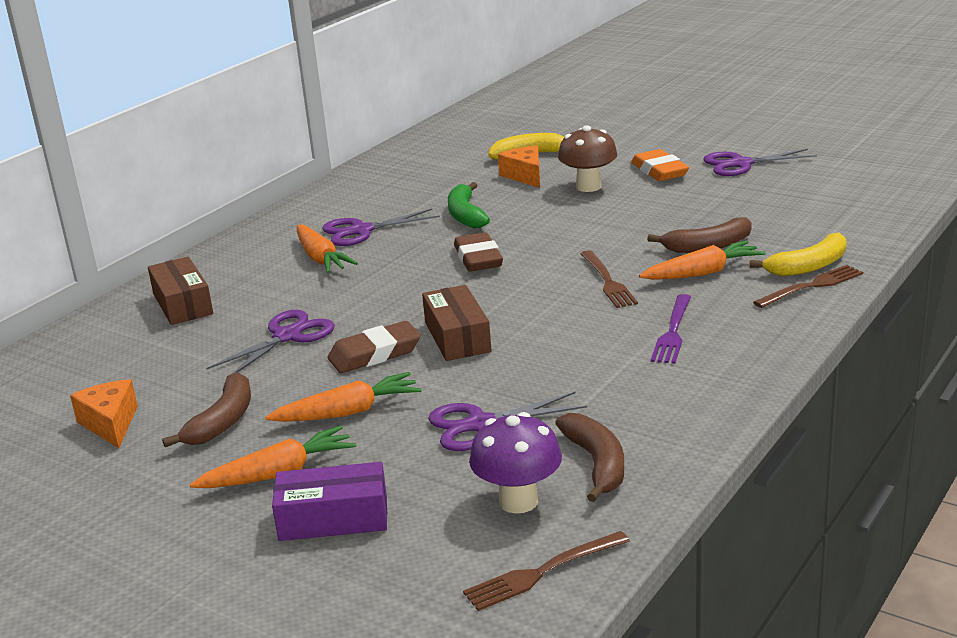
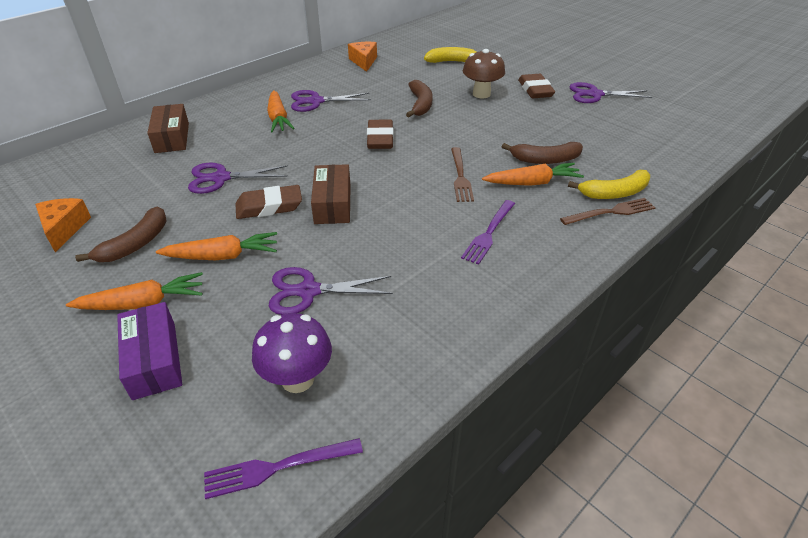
camera: 10 degrees right, 15 degrees up
purple scissors [206,310,335,374] -> purple scissors turned 150 degrees counterclockwise [188,162,288,194]
purple box [272,462,387,541] -> purple box turned 60 degrees clockwise [117,302,182,400]
green banana [448,182,490,228] -> none
brown fork [463,531,630,611] -> purple fork [204,438,363,499]
orange cheese [498,146,540,188] -> orange cheese moved to [348,42,377,72]
brown banana [555,413,624,502] -> brown banana moved to [406,80,433,117]
orange eraser [631,149,689,181] -> brown eraser [518,74,555,98]

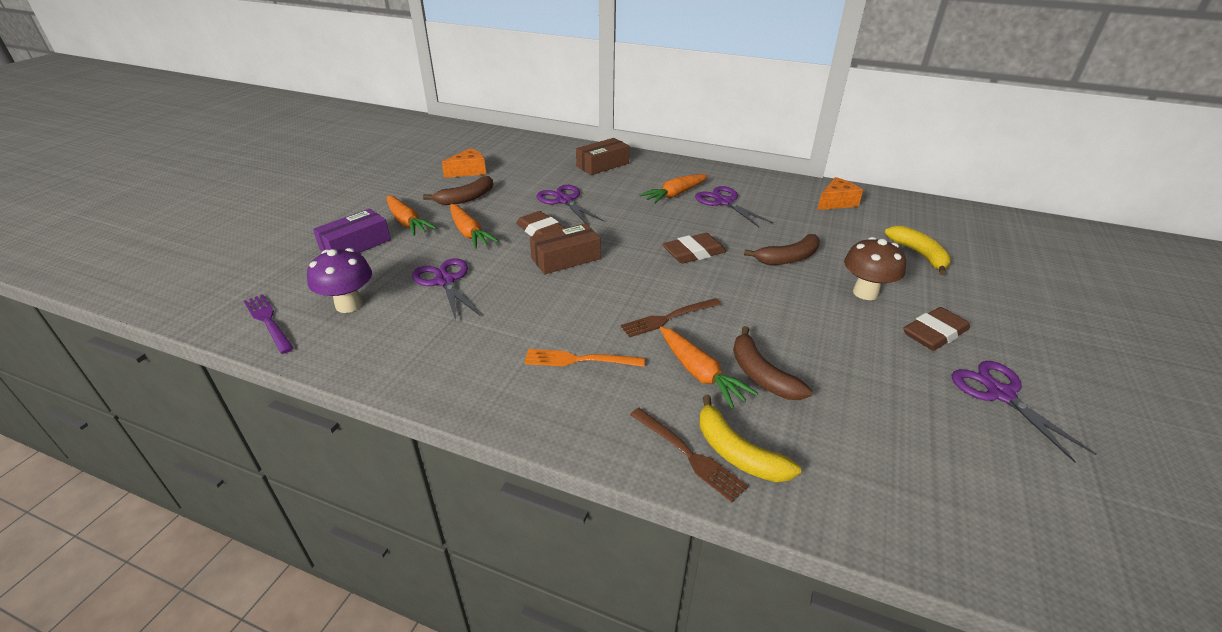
camera: 65 degrees right, 5 degrees down
brown banana [75,207,167,262] -> brown banana turned 45 degrees counterclockwise [423,176,493,205]
purple fork [461,200,515,265] -> orange fork [524,349,645,367]

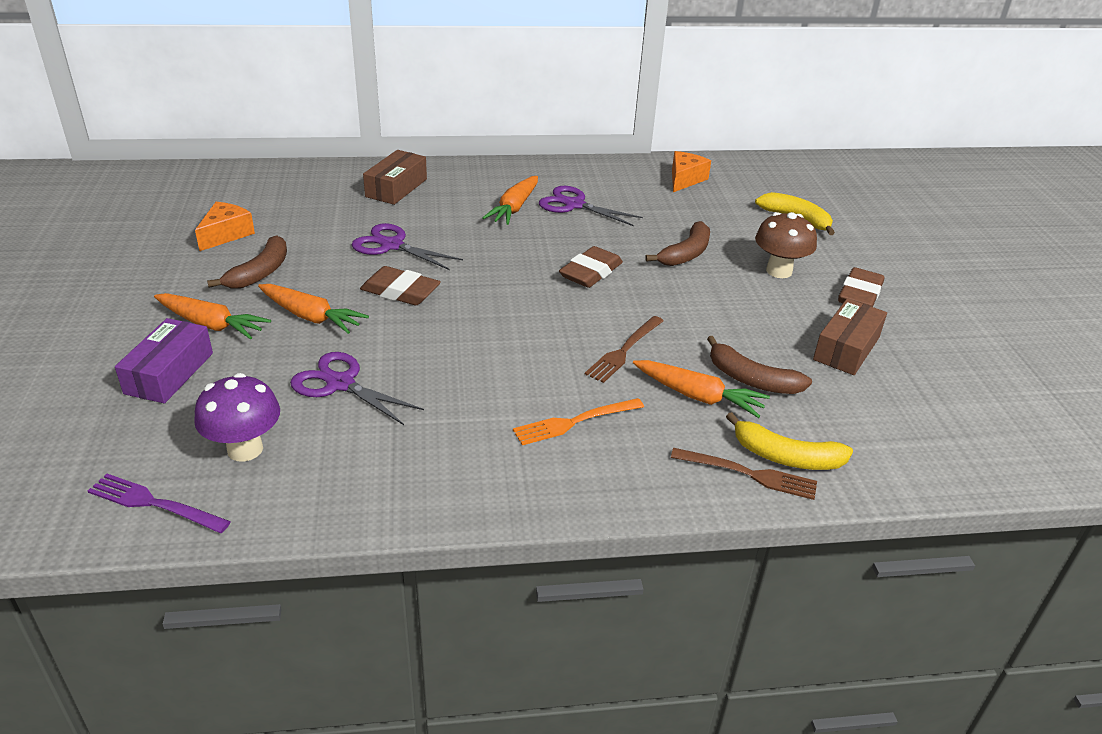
camera: 30 degrees left, 0 degrees up
brown box [530,223,601,274] -> brown box moved to [813,298,887,375]
purple scissors [952,361,1097,463] -> none

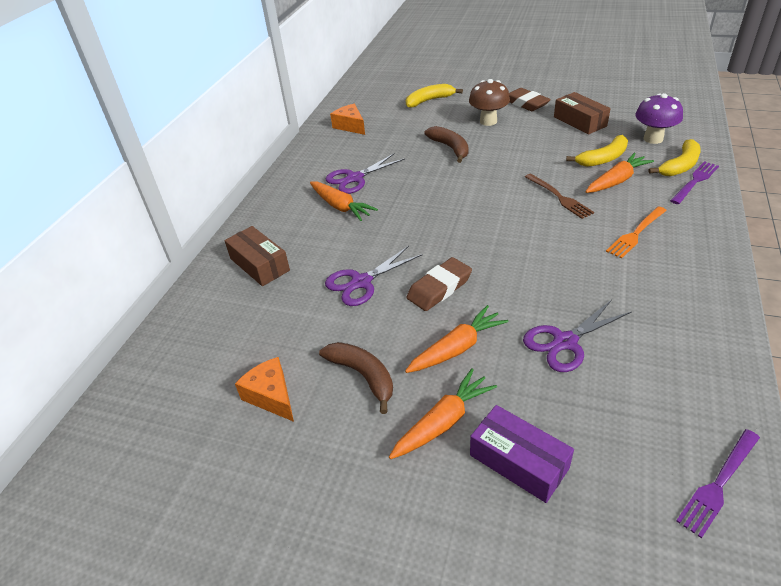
camera: 60 degrees left, 5 degrees up
purple mushroom [194,373,280,462] -> purple mushroom moved to [635,93,683,144]
orange fork [513,398,644,445] -> orange fork turned 45 degrees clockwise [606,206,667,259]
brown eraser [559,246,623,288] -> none
brown fork [671,448,817,500] -> purple fork [670,161,719,204]
brown banana [707,336,812,394] -> yellow banana [566,135,628,167]

